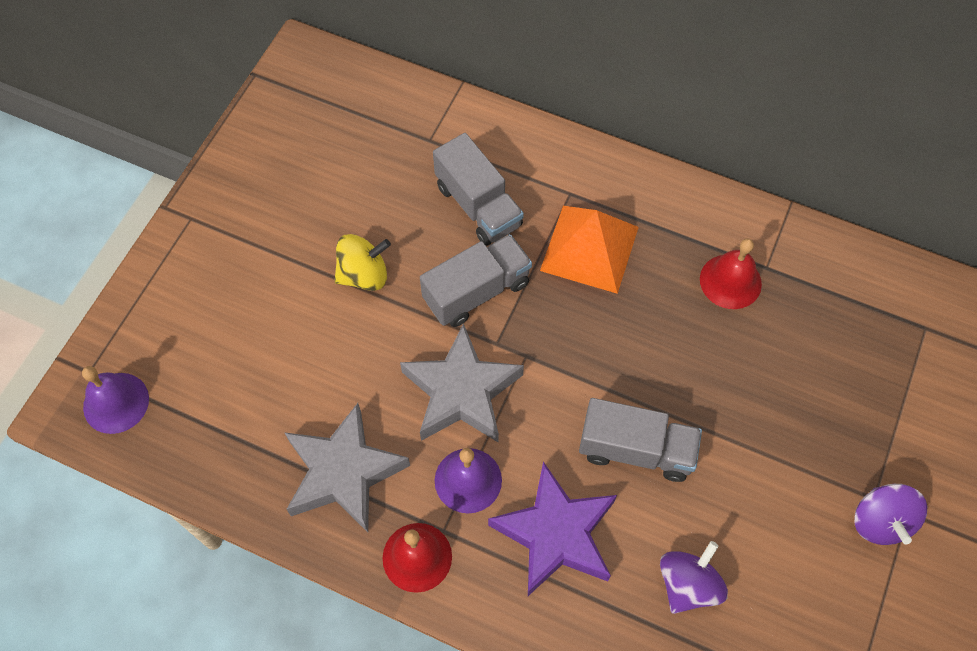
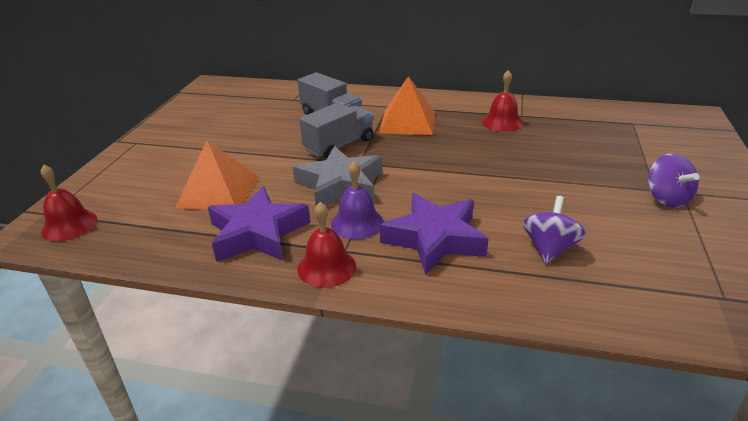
camera: 10 degrees left, 30 degrees down
purple bell [82,366,149,434] -> red bell [41,165,97,241]
grey star [284,403,410,532] -> purple star [208,186,310,262]
yellow spinning top [335,234,391,291] -> none
grey truck [579,398,702,482] -> none
none -> orange pyramid [175,140,259,210]

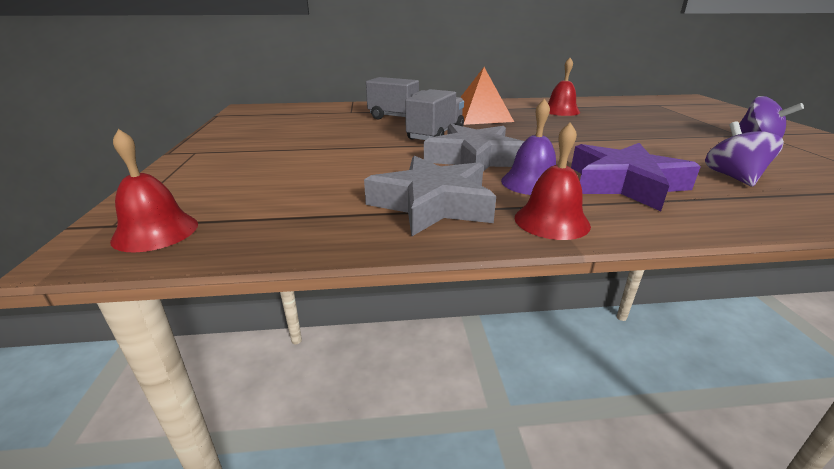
camera: 20 degrees left, 5 degrees down
orange pyramid [175,140,259,210] -> none
purple star [208,186,310,262] -> grey star [364,156,496,236]

